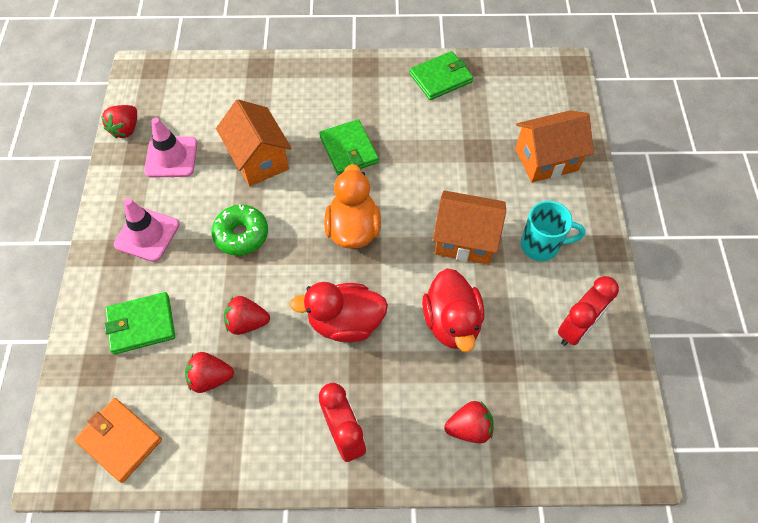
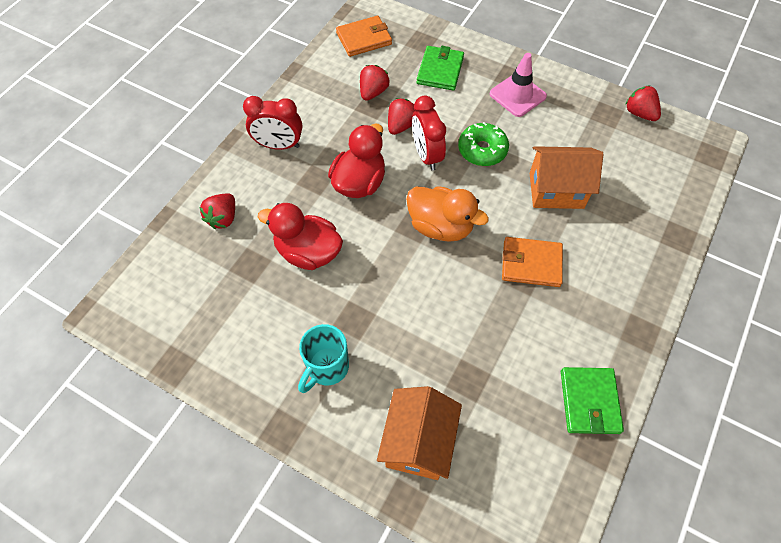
camera: 120 degrees right, 0 degrees up
pink traffic cone [144,118,197,178] -> none
green wallet [319,119,379,176] -> orange wallet [502,237,563,287]
orange house [433,190,506,265] -> none
red clock [558,276,619,346] -> red clock moved to [412,96,446,171]

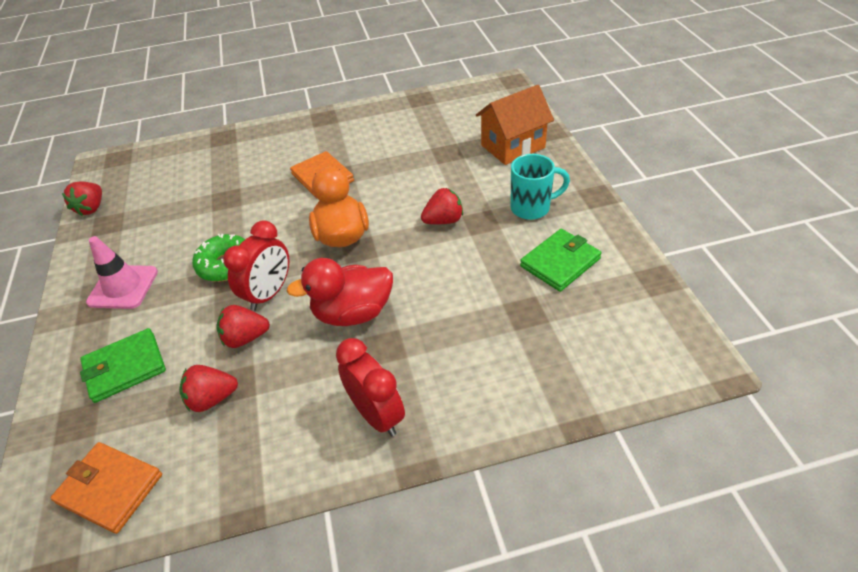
camera: 130 degrees left, 15 degrees down
red strawberry [199,193,235,229] -> red strawberry moved to [421,188,463,224]
red duck [258,203,343,270] -> none
orange house [530,146,604,209] -> none
green wallet [561,367,624,434] -> green wallet moved to [520,229,602,292]

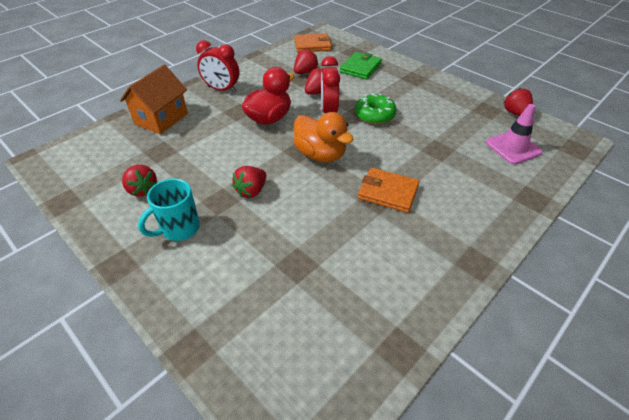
camera: 145 degrees right, 0 degrees up
pink traffic cone [86,236,158,309] -> pink traffic cone moved to [486,104,543,165]
orange house [476,85,554,165] -> orange house moved to [120,65,188,134]
green wallet [520,229,602,292] -> red strawberry [122,165,157,197]

